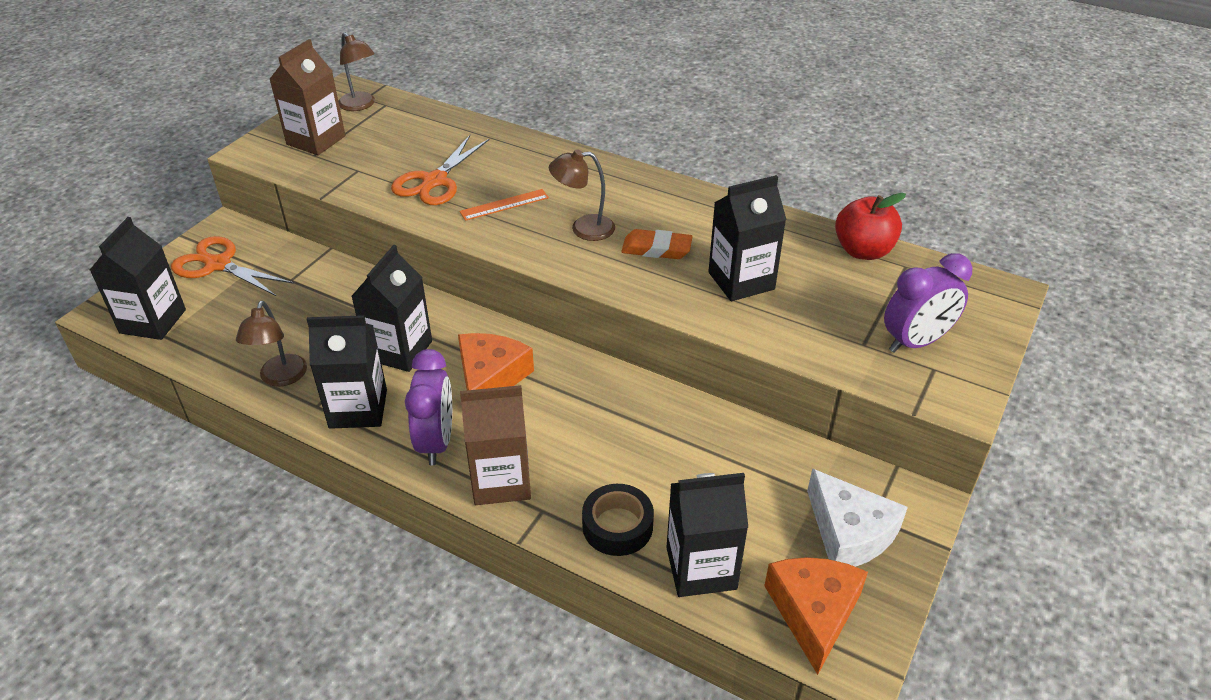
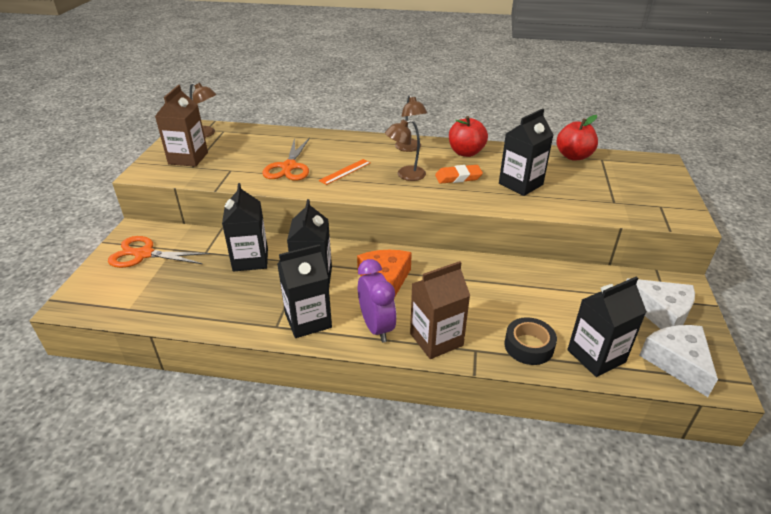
camera: 20 degrees left, 5 degrees down
black carton [90,217,186,340] -> black carton moved to [222,183,268,272]
brown lamp [236,301,307,387] -> brown lamp moved to [395,95,427,152]
orange cheese [764,557,868,675] -> white cheese [639,325,718,397]
purple clock [884,253,972,353] -> none
none -> red apple [449,116,488,157]

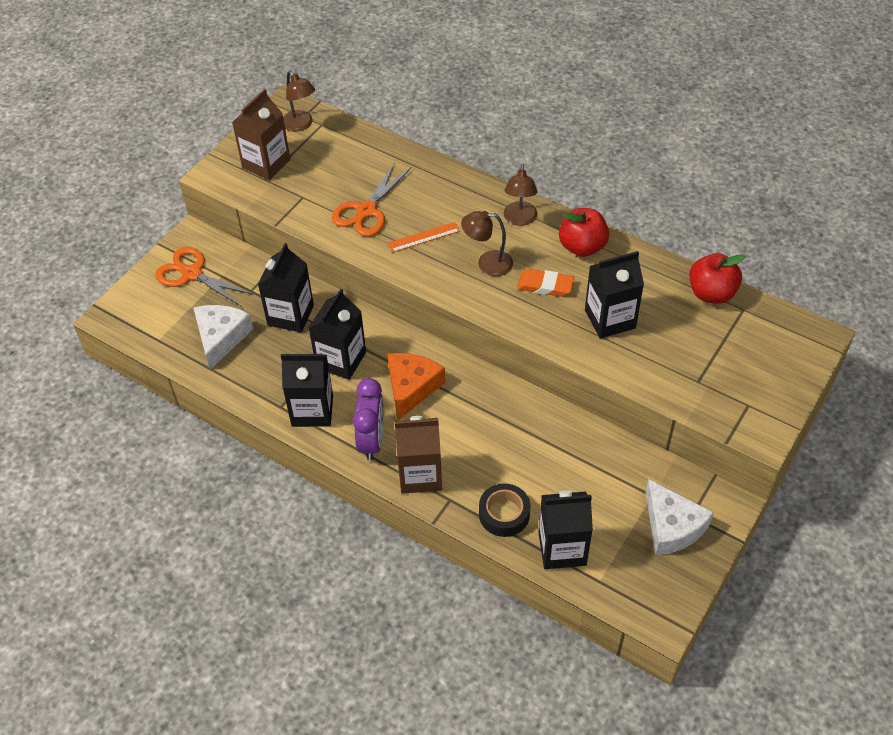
camera: 25 degrees right, 15 degrees up
white cheese [639,325,718,397] -> white cheese moved to [194,305,253,370]

